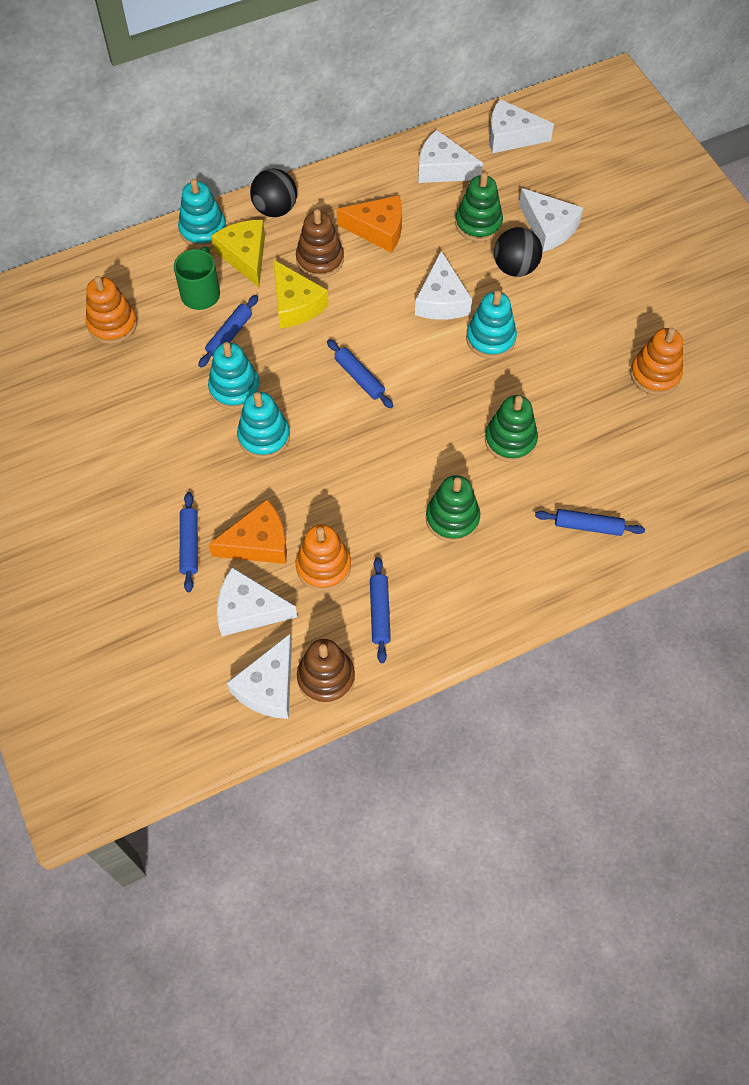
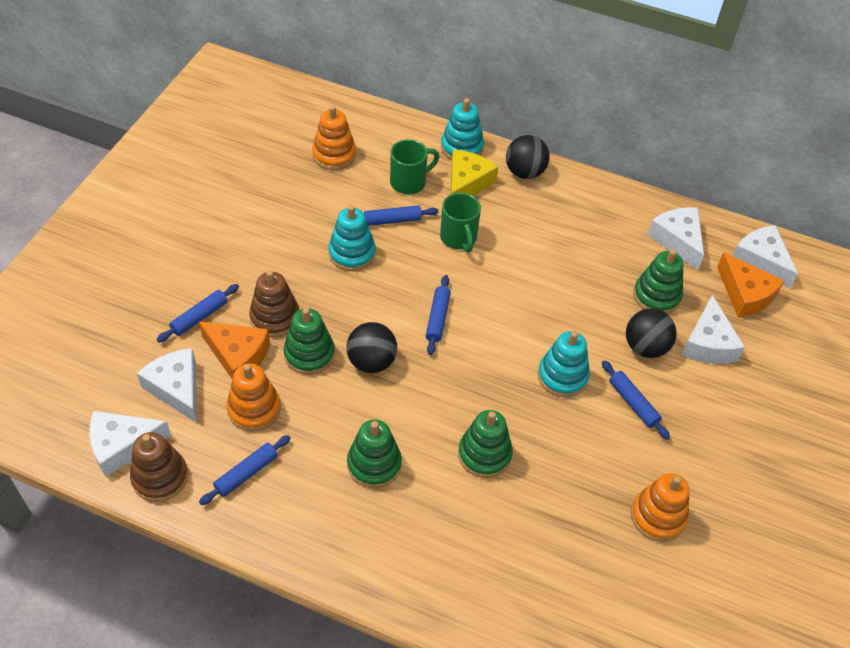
camera: 45 degrees right, 10 degrees down
turquoise stacking toy [237,392,290,459] -> none
yellow cheese [273,259,329,328] -> green mug [440,193,481,253]
brown stacking toy [296,209,344,278] -> brown stacking toy moved to [249,270,299,337]
orange cheese [337,195,402,253] -> orange cheese moved to [717,252,784,318]
white cheese [415,251,472,320] -> none
blue rolling pin [535,509,645,536] -> blue rolling pin moved to [602,360,670,440]
none -> green stacking toy [283,308,335,375]
none -> black ball [346,322,397,373]

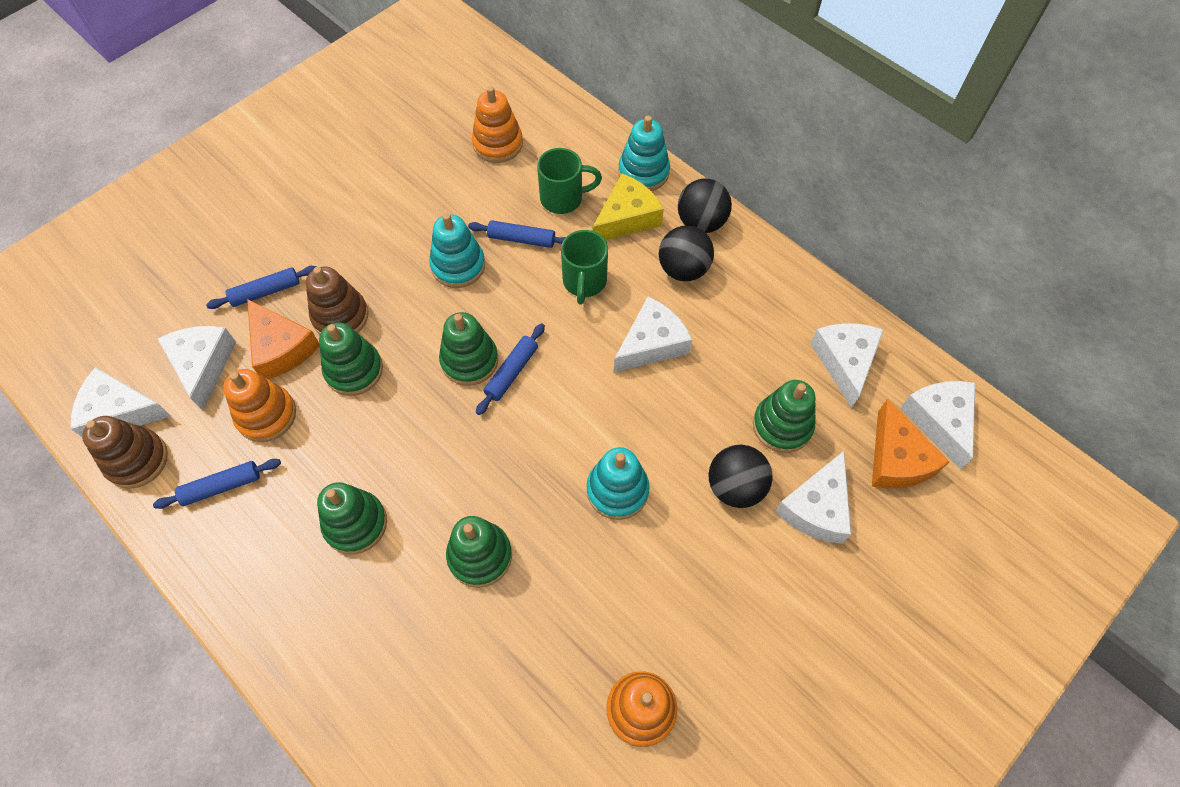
camera: 25 degrees right, 10 degrees up
black ball [346,322,397,373] -> black ball moved to [659,225,714,281]
blue rolling pin [602,360,670,440] -> none
none -> green stacking toy [439,312,498,386]
none -> white cheese [614,296,692,372]

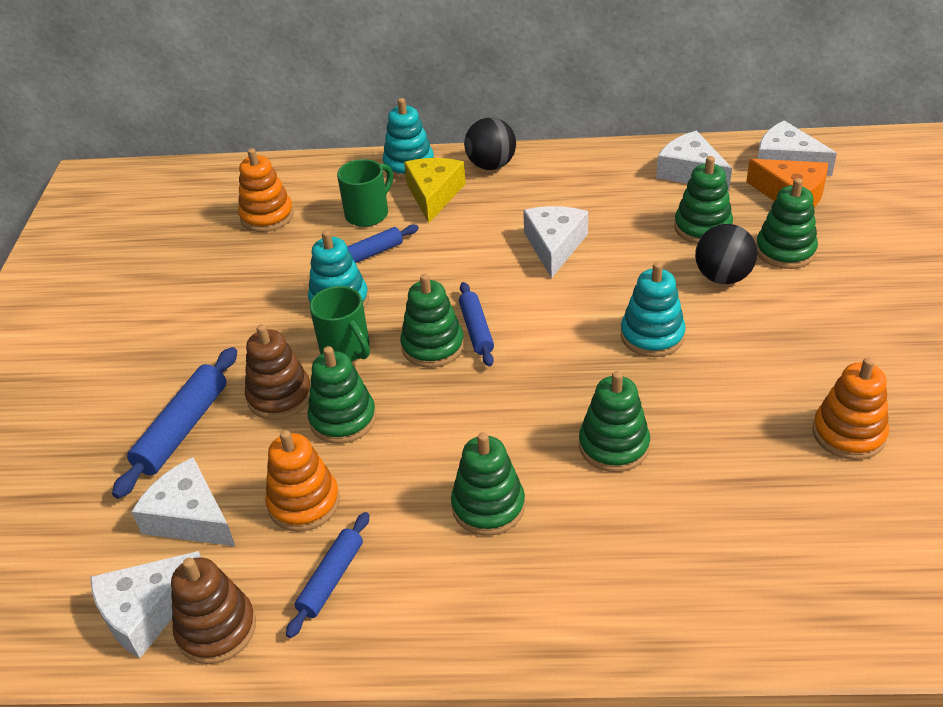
camera: 40 degrees left, 20 degrees down
blue rolling pin [206,266,317,309] -> blue rolling pin [112,347,237,499], size x1.54
orange cheese [247,299,320,379] -> none
green mug [561,230,608,305] -> green mug moved to [310,286,370,362]
black ball [659,225,714,281] -> none
white cheese [775,451,851,544] -> green stacking toy [756,178,818,269]

